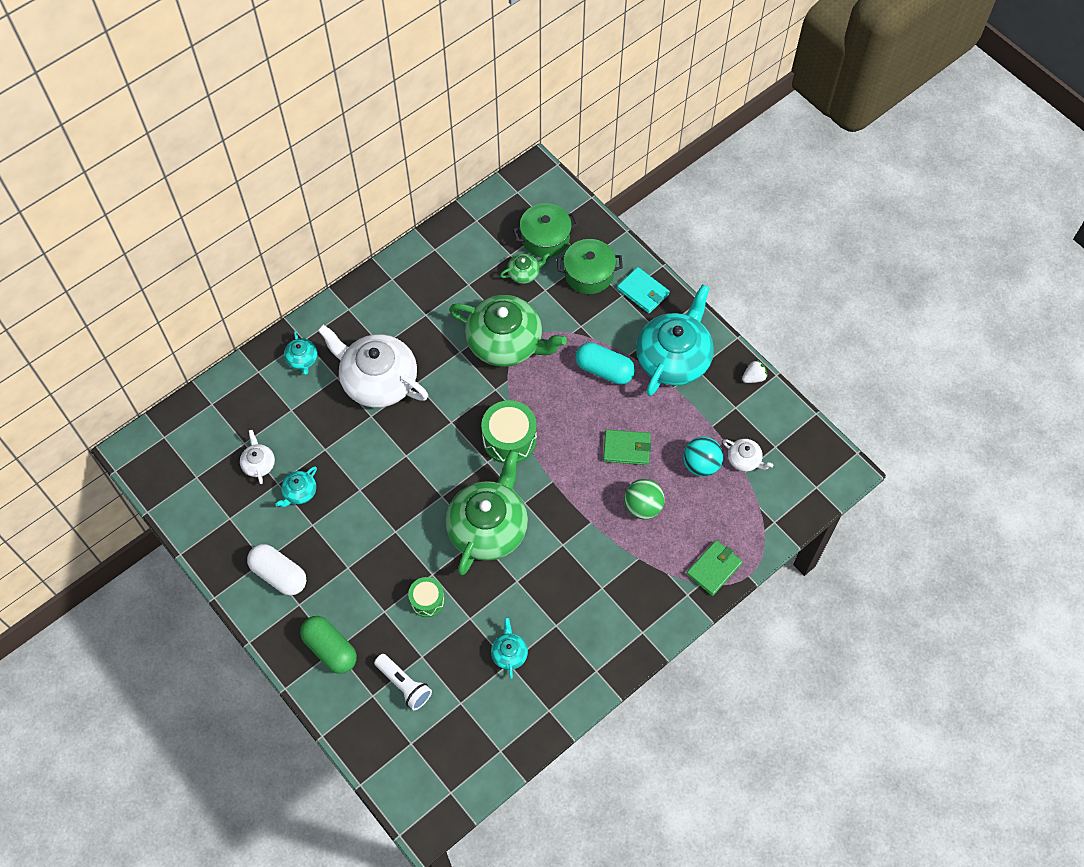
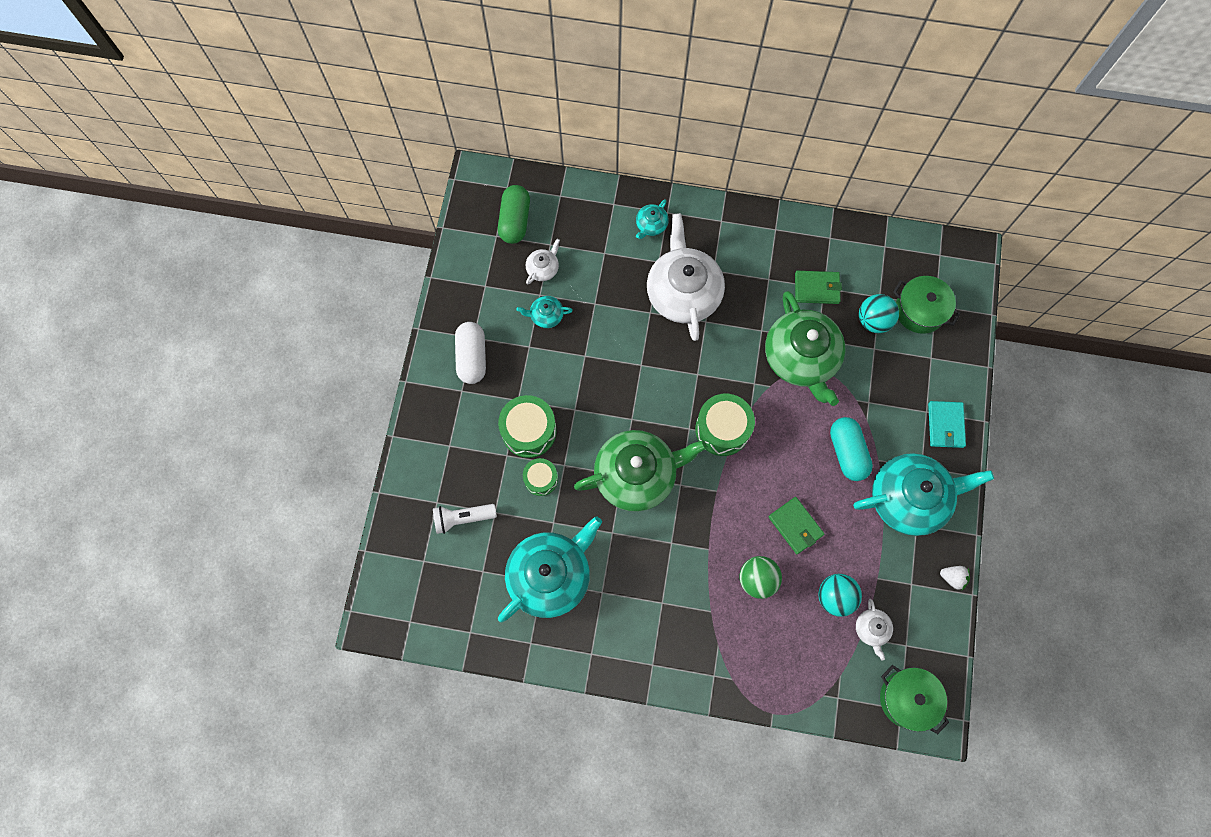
camera: 50 degrees right, 10 degrees up
green capsule [300,616,357,674] -> green capsule moved to [498,185,530,244]
white flashlight [374,654,432,710] -> white flashlight turned 75 degrees clockwise [433,504,497,534]
turquoise teapot [491,617,528,679] -> turquoise teapot [498,516,602,622], size x2.30
green teapot [500,253,550,284] -> turquoise ball [859,294,899,333]
green pot [557,239,623,294] -> green pot moved to [880,665,949,734]
green wallet [686,540,743,596] -> green wallet moved to [795,271,842,304]
none -> green drum [498,395,557,458]

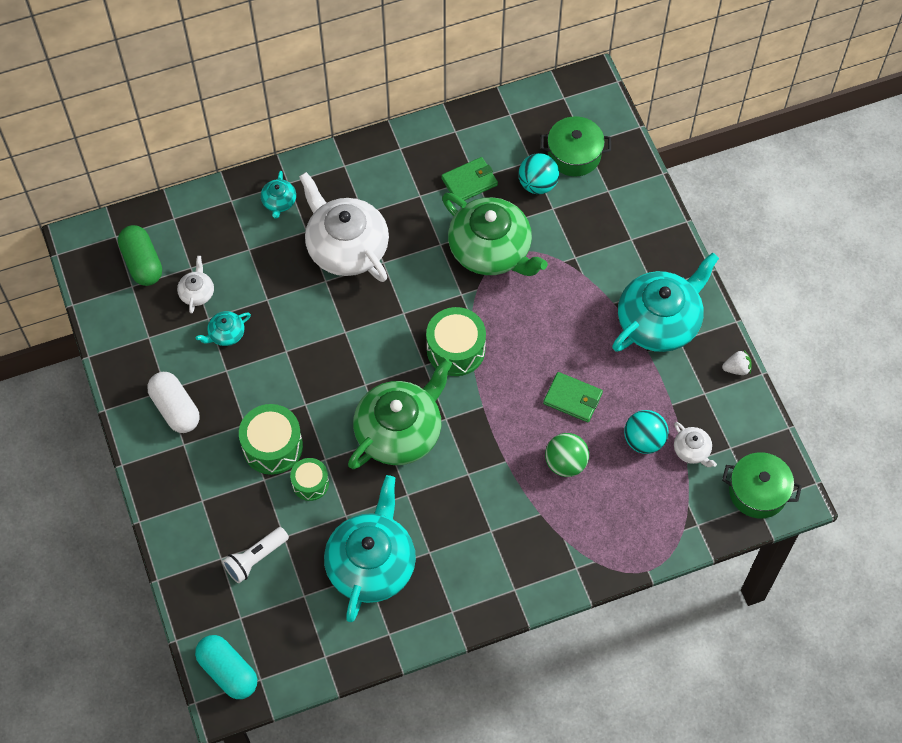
camera: 30 degrees left, 10 degrees down
turquoise capsule [830,417,873,481] -> turquoise capsule moved to [195,635,257,699]
turquoise wallet [928,401,966,448] -> none

